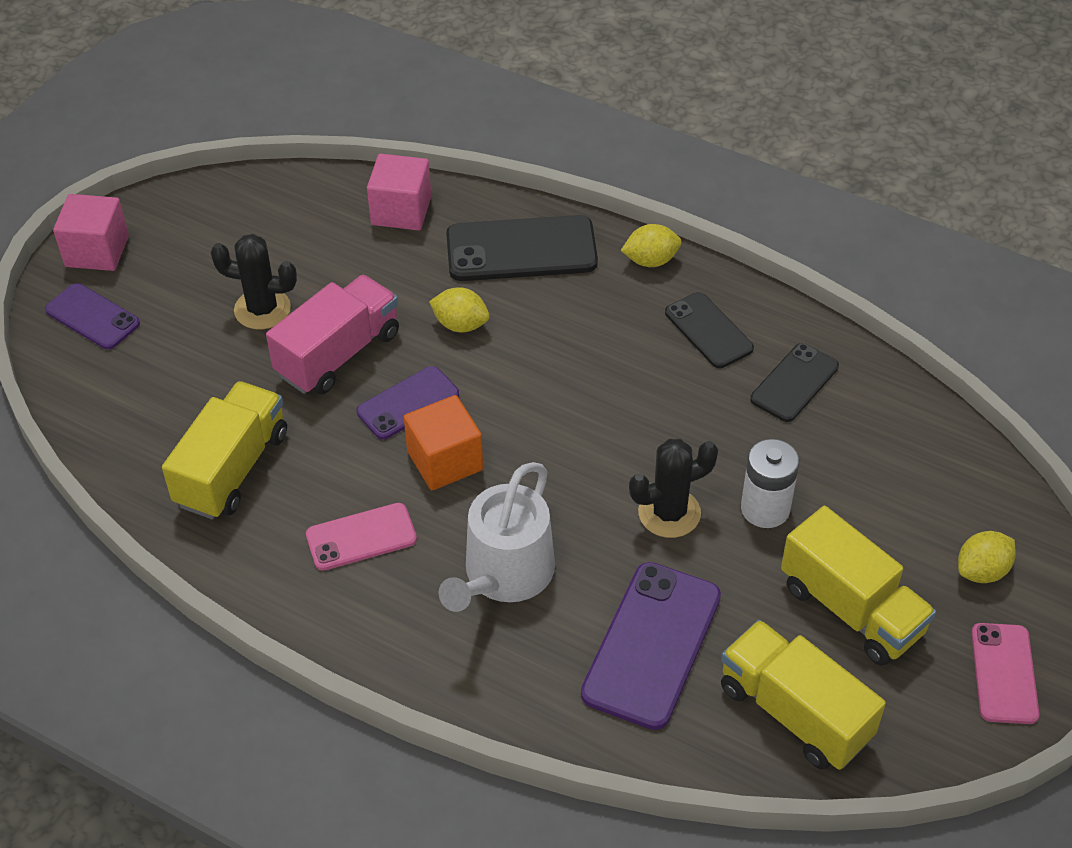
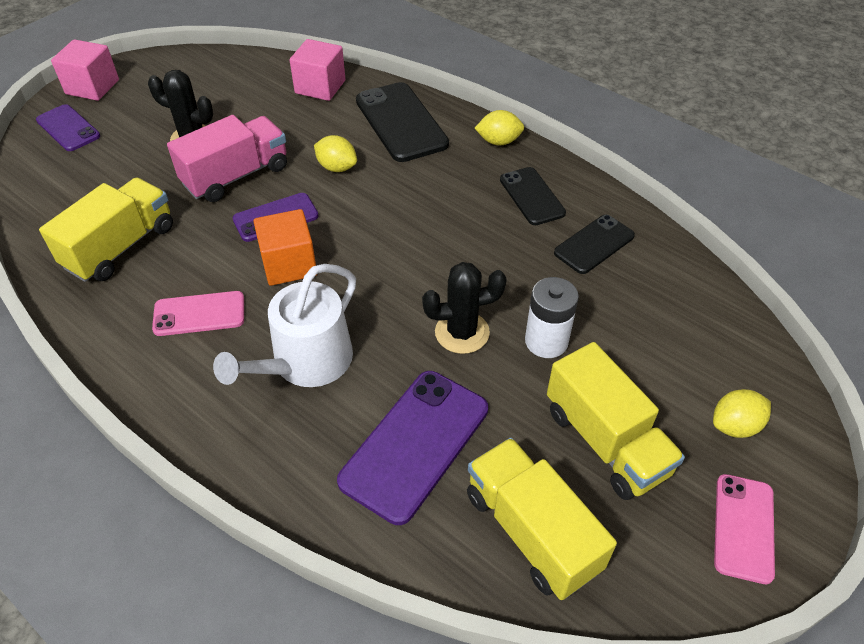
camera: 10 degrees right, 0 degrees up
black phone [446,215,598,281] -> black phone turned 60 degrees clockwise [356,82,449,162]

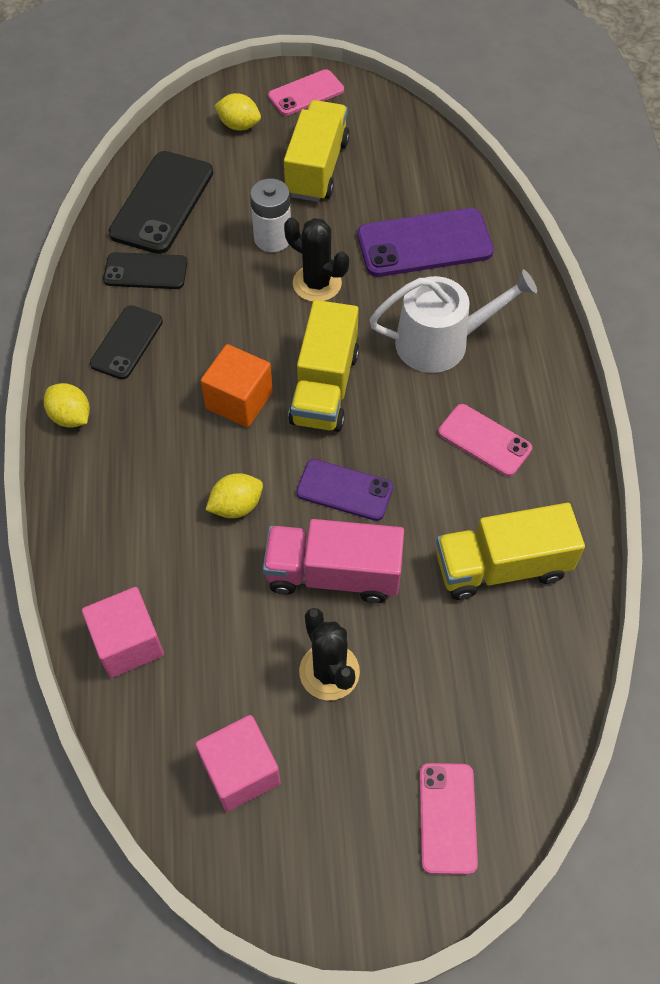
camera: 135 degrees left, 10 degrees up
purple phone [36,104,100,151] -> pink phone [420,763,478,875]
pink cube [51,39,119,101] -> pink cube moved to [195,715,281,812]
orange cube [253,209,317,286] -> orange cube moved to [201,344,273,427]
yellow lemon [314,135,357,172] -> yellow lemon turned 75 degrees clockwise [206,473,263,518]
black phone [356,82,449,162] -> black phone moved to [108,151,213,254]
yellow truck [467,438,617,600] -> yellow truck moved to [288,300,359,432]

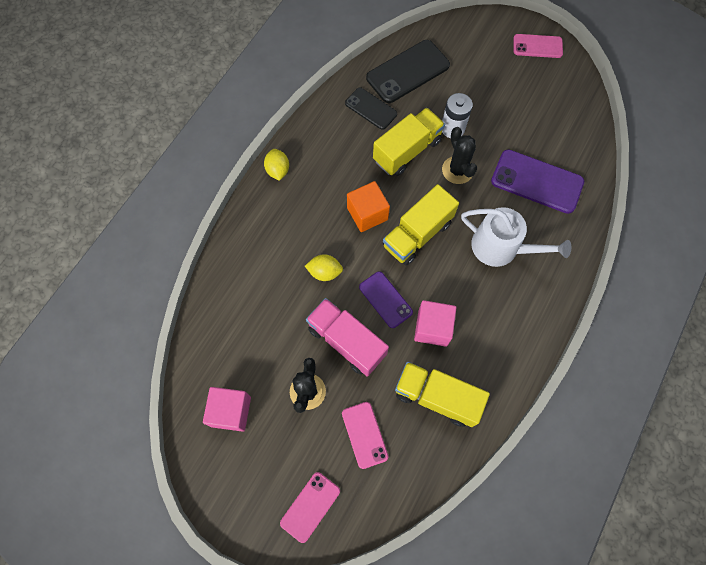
camera: 35 degrees right, 10 degrees up
pink cube [82,587,164,678] -> pink cube moved to [414,300,456,347]
black phone [90,305,163,380] -> none
yellow lemon [214,93,261,130] -> none
yellow truck [284,100,350,202] -> yellow truck moved to [373,108,445,176]
pink phone [438,404,532,476] -> pink phone moved to [342,402,388,469]

